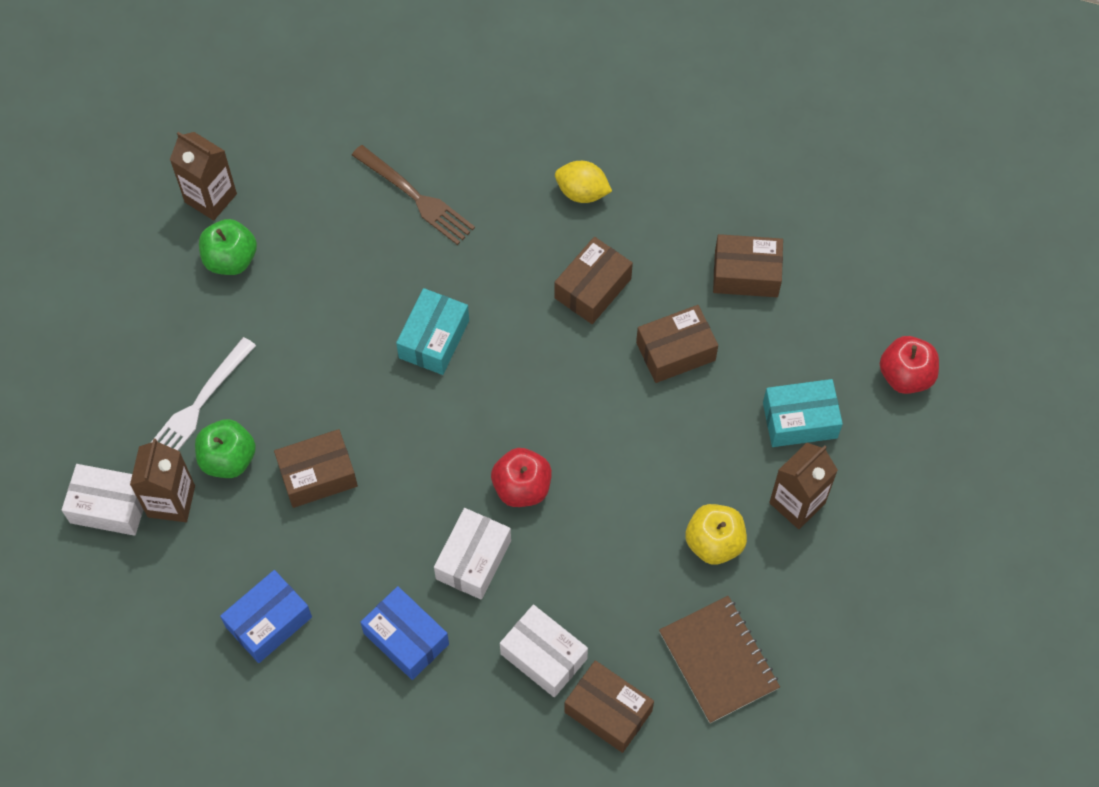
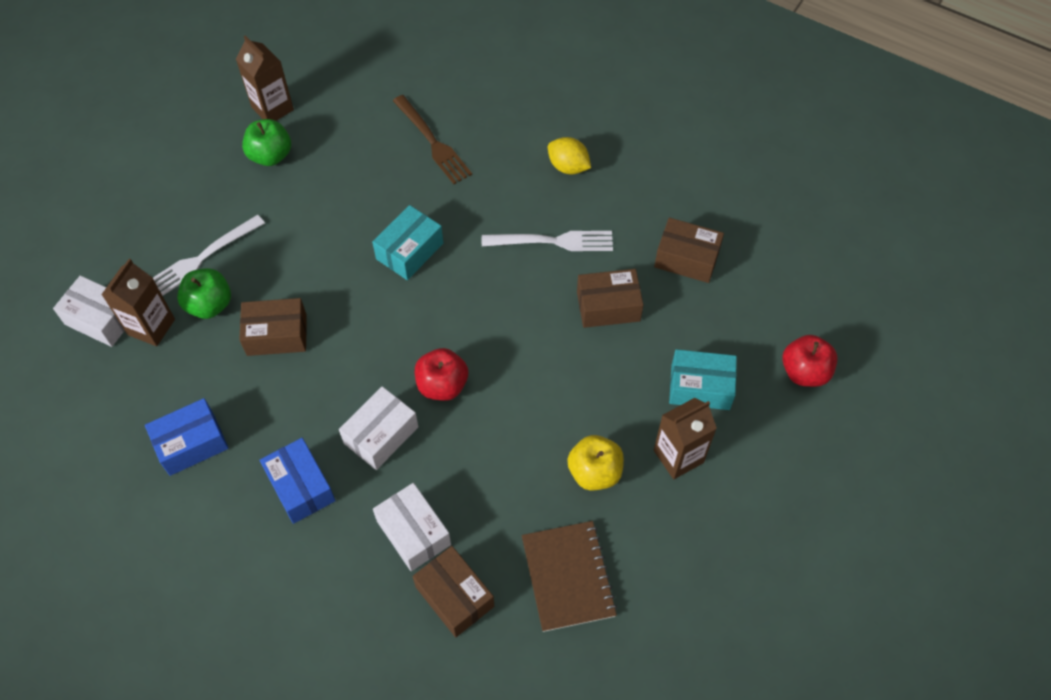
camera: 15 degrees right, 5 degrees down
brown box [554,237,633,324] -> white fork [482,231,613,251]

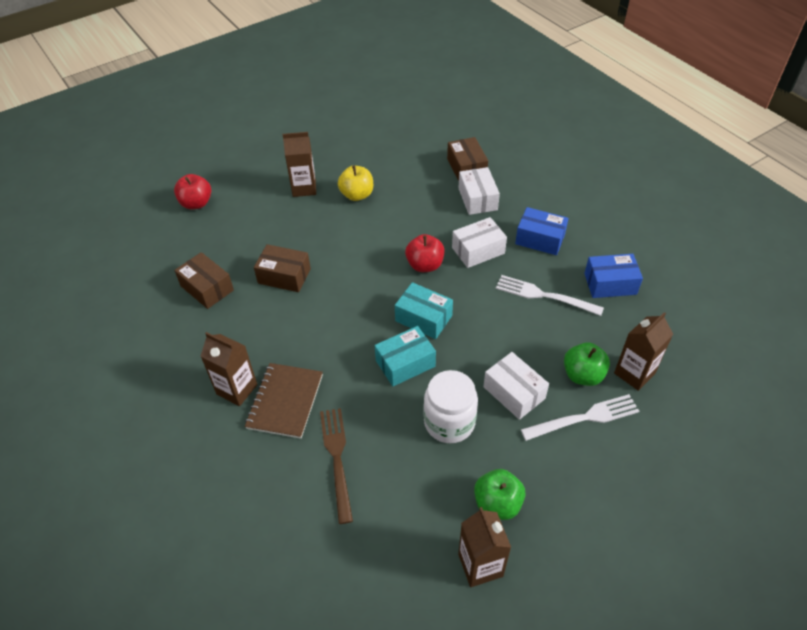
camera: 155 degrees left, 10 degrees down
white box [53,275,125,347] -> white box moved to [483,352,549,420]
brown box [239,298,307,356] -> none
blue box [260,438,336,524] -> blue box turned 60 degrees counterclockwise [515,207,569,255]
white fork [482,231,613,251] -> white fork moved to [496,275,604,316]
brown notebook [522,521,617,632] -> brown notebook moved to [245,363,323,439]
yellow lemon [548,137,591,174] -> brown carton [201,332,257,406]
turquoise box [669,349,737,410] -> turquoise box moved to [395,282,453,339]
none -> white jar [424,370,478,443]

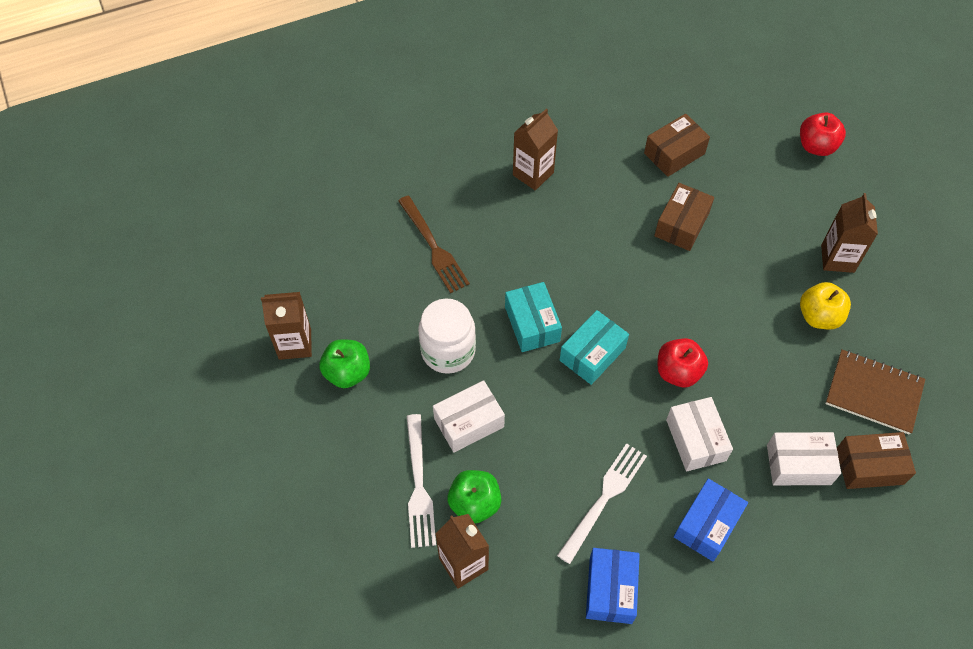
camera: 100 degrees right, 10 degrees up
brown notebook [245,363,323,439] -> brown notebook moved to [825,349,925,435]
brown fork [320,408,353,524] -> brown fork turned 60 degrees clockwise [398,195,470,293]

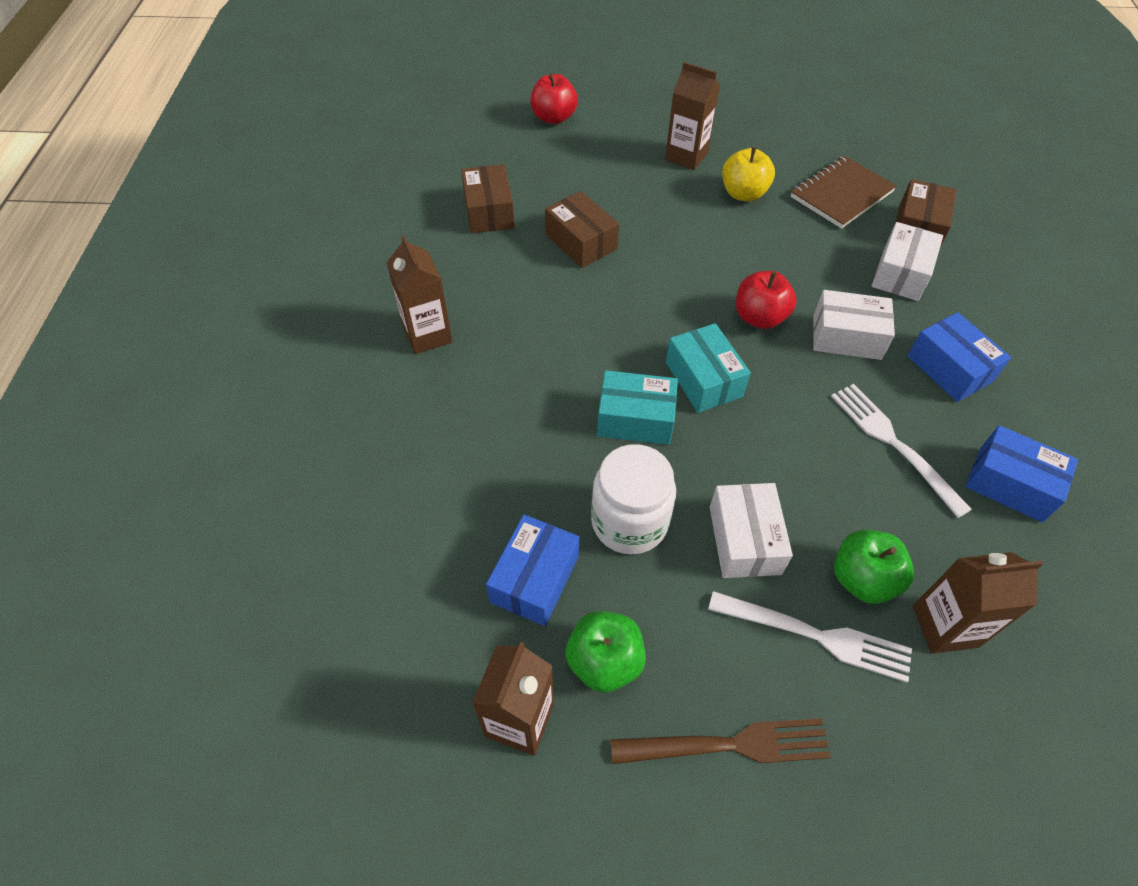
camera: 65 degrees left, 5 degrees down
brown fork [398,195,470,293] -> brown fork moved to [610,718,831,764]
none -> blue box [486,514,579,626]

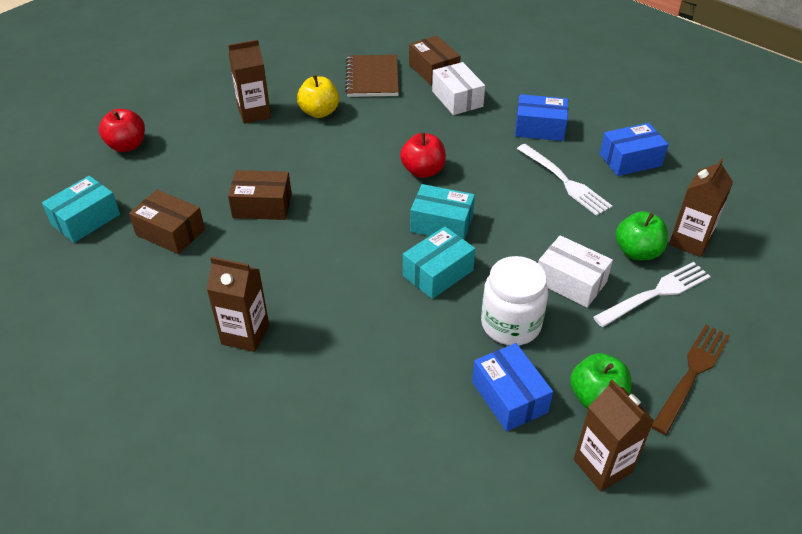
camera: 50 degrees left, 10 degrees down
white box [813,290,895,360] -> none
white fork [831,384,972,518] -> white fork turned 135 degrees counterclockwise [517,144,612,216]
none -> turquoise box [42,176,120,243]

